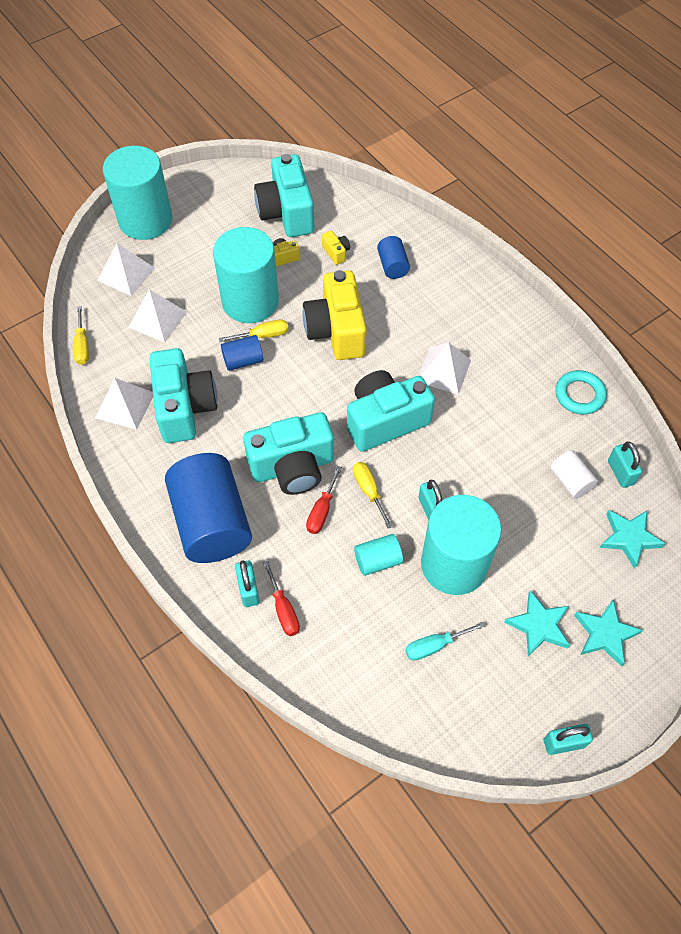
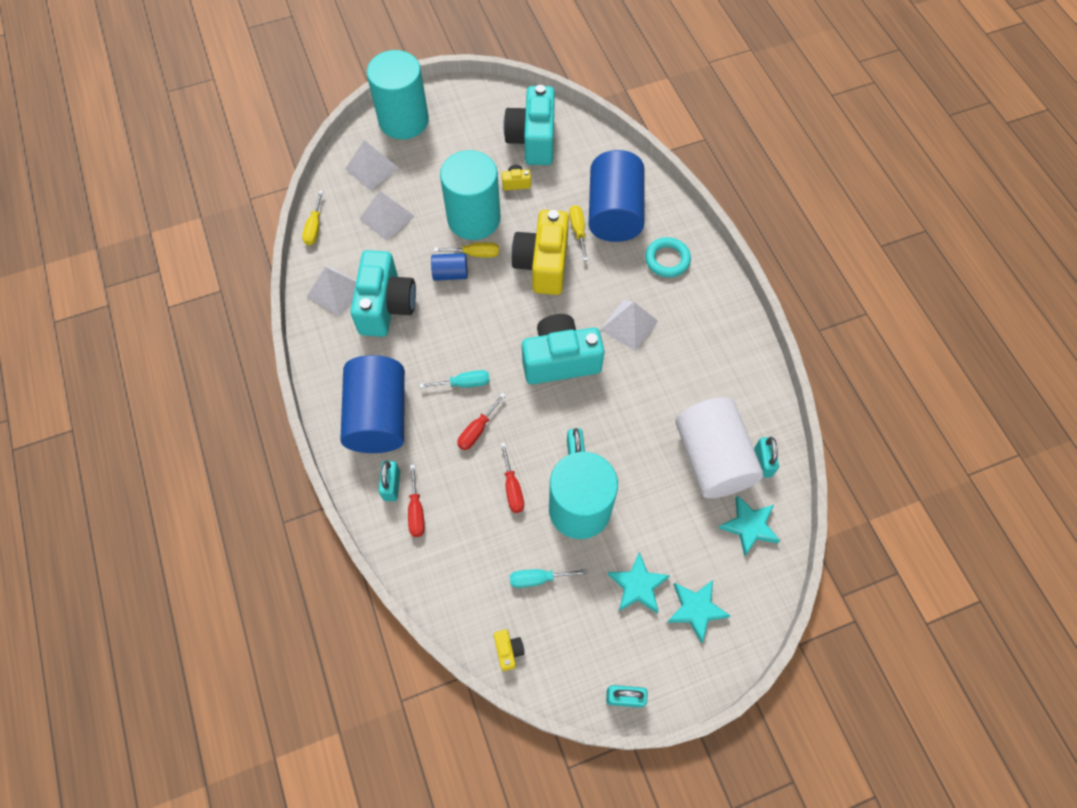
camera: 15 degrees right, 5 degrees up
turquoise camera [243,412,334,495] -> turquoise screwdriver [419,370,490,388]
yellow camera [322,231,350,265] -> yellow camera moved to [494,630,525,671]
yellow screwdriver [353,462,393,529] -> yellow screwdriver moved to [569,205,588,261]
turquoise cylinder [354,534,403,576] -> red screwdriver [501,443,524,513]
blue cylinder [377,236,410,279] -> blue cylinder [589,150,644,242], size x2.18
white cylinder [550,450,598,499] -> white cylinder [676,397,764,498], size x2.18
turquoise ring [555,370,607,414] -> turquoise ring moved to [645,237,691,277]

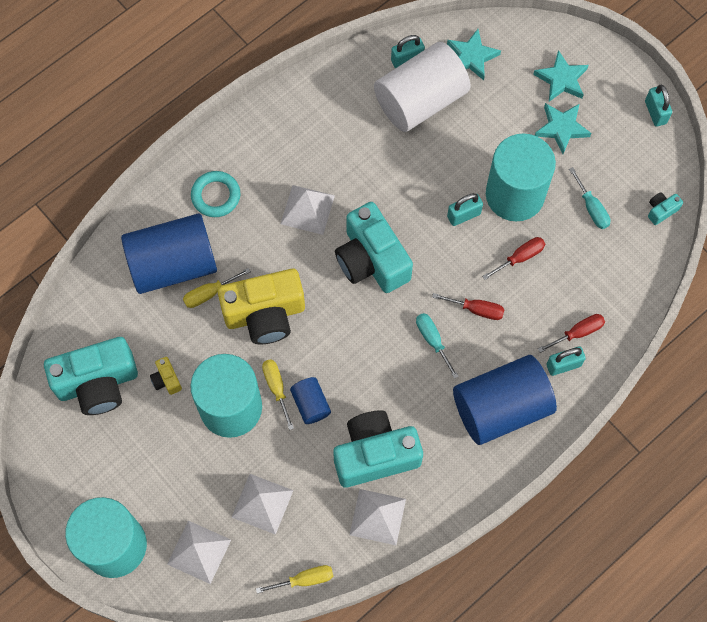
camera: 110 degrees left, 5 degrees up
yellow camera [494,630,525,671] -> turquoise camera [648,192,683,225]

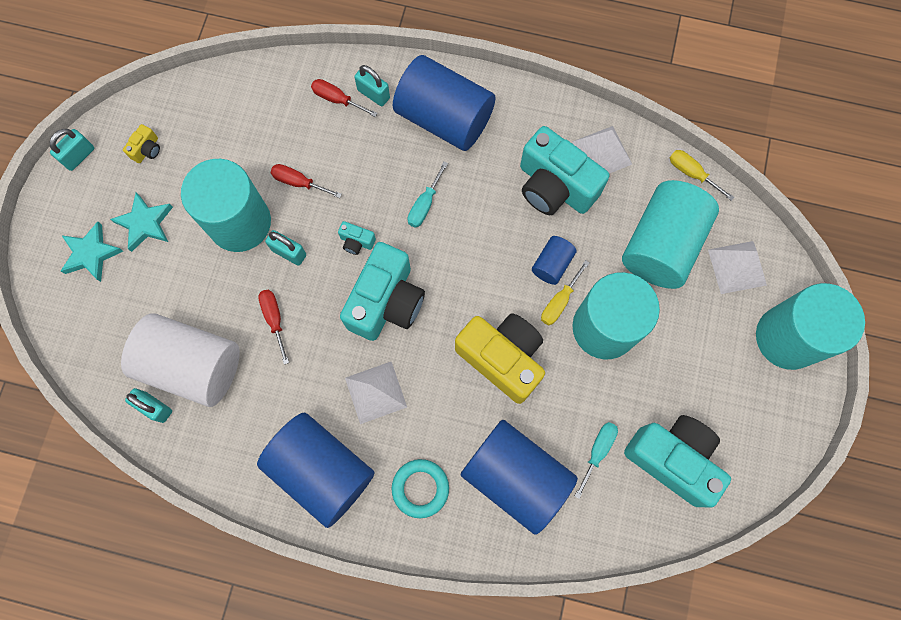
camera: 125 degrees left, 5 degrees up
yellow camera [150,357,182,395] -> yellow camera moved to [123,124,160,163]
yellow screwdriver [183,268,251,308] -> none
white pyramid [231,474,294,535] -> turquoise cylinder [622,180,719,289]
red screwdriver [432,293,505,320] -> red screwdriver moved to [258,289,289,365]
turquoise star [447,29,501,80] -> none
turquoise screwdriver [569,167,611,229] -> turquoise screwdriver moved to [575,422,618,499]
turquoise camera [648,192,683,225] -> turquoise camera moved to [338,221,376,255]
none -> blue cylinder [257,413,375,528]

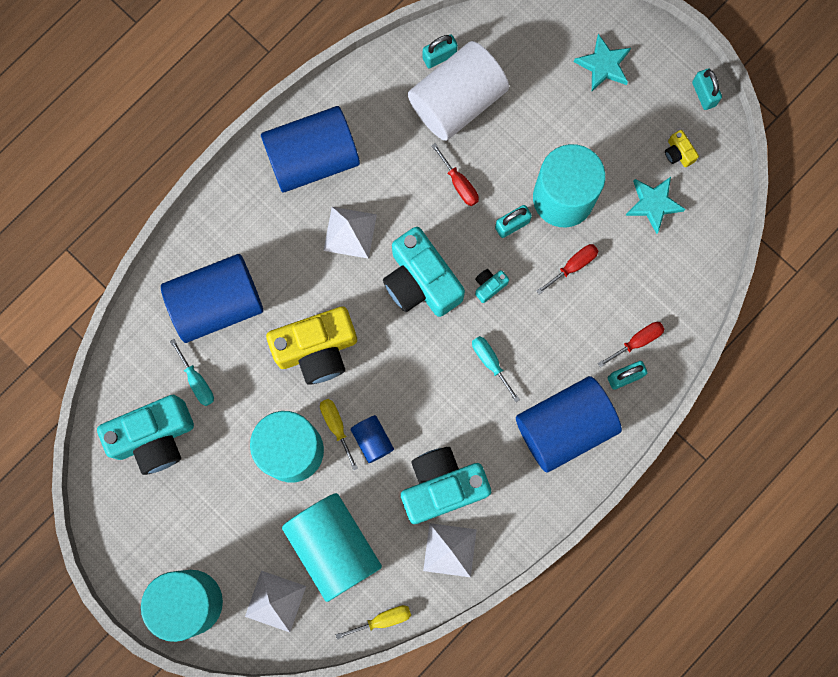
camera: 120 degrees right, 5 degrees up
turquoise star [110,192,173,252] -> turquoise star moved to [625,177,686,234]
red screwdriver [258,289,289,365] -> red screwdriver turned 45 degrees clockwise [432,143,479,206]
turquoise ring [392,459,449,518] -> none

